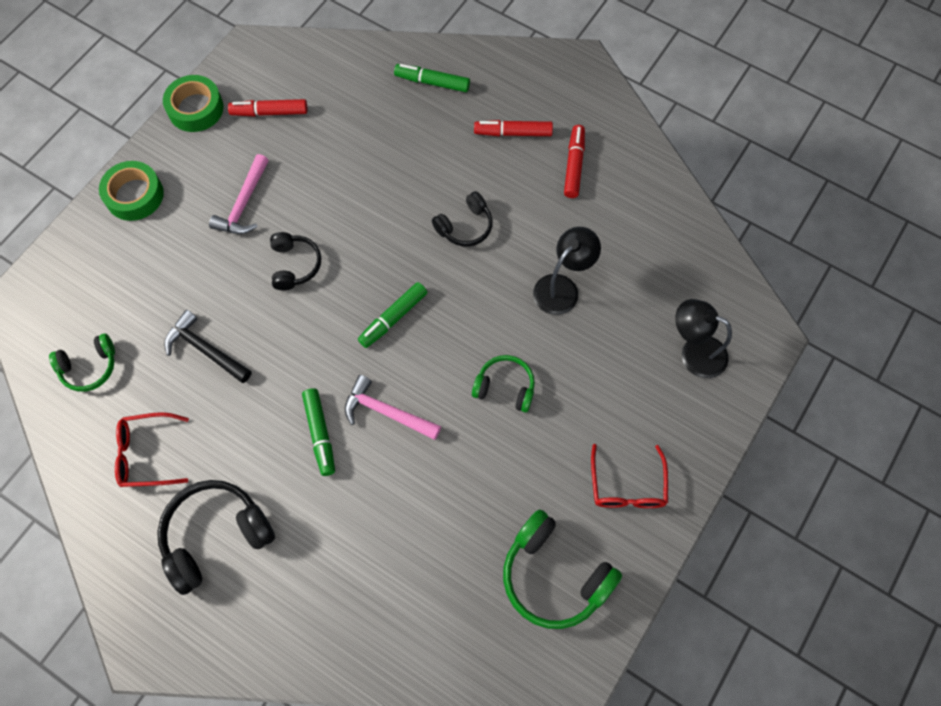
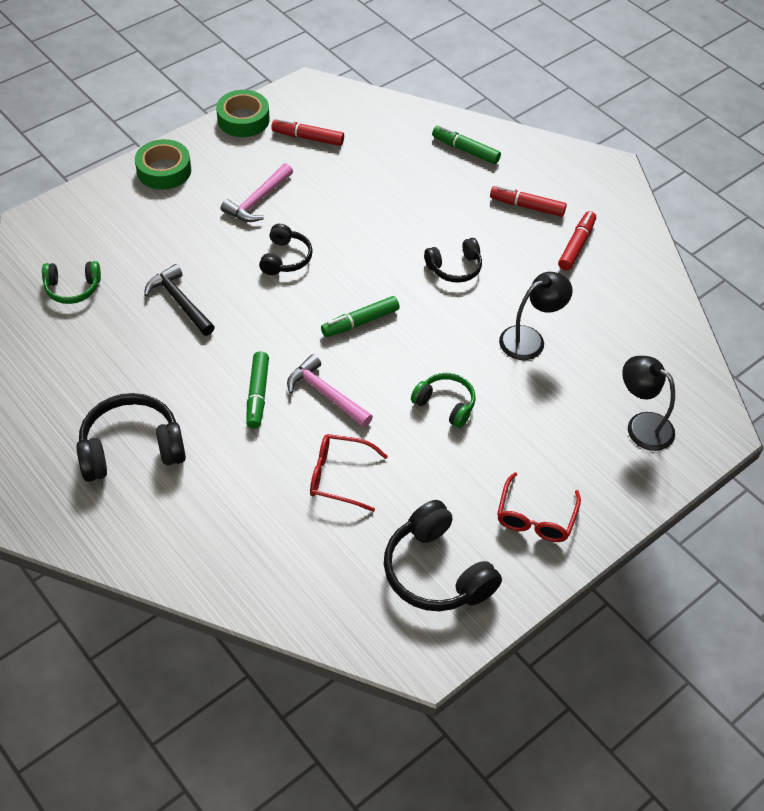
camera: 15 degrees right, 15 degrees down
red glasses [115,412,189,487] -> red glasses moved to [310,434,388,512]
green headphones [503,509,622,629] -> black headphones [384,500,502,611]

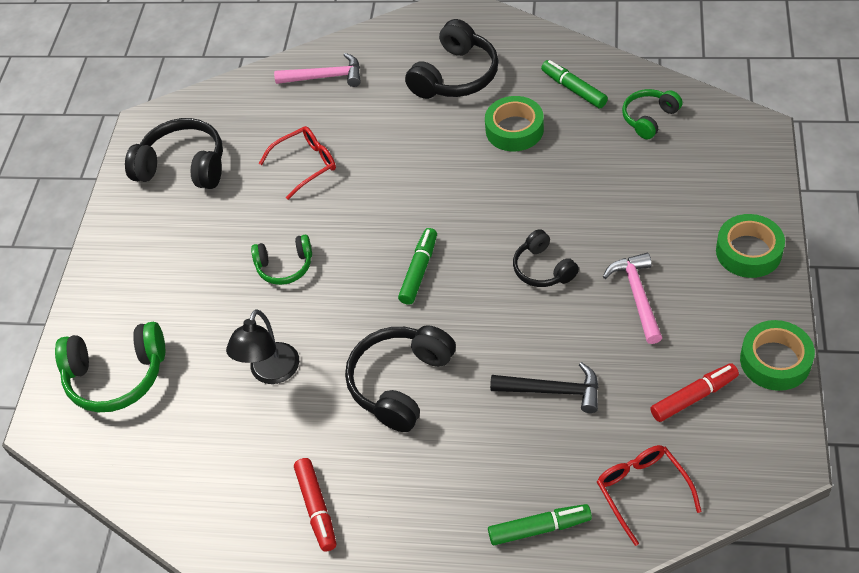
camera: 145 degrees right, 0 degrees up
black hammer [144,264,215,336] -> black hammer moved to [490,362,599,413]
green marker [246,351,269,429] -> green marker moved to [541,60,608,108]
pink hammer [287,354,373,427] -> pink hammer moved to [274,53,361,87]
black headphones [424,238,482,283] -> black headphones [345,325,456,432], size x1.66
red marker [490,185,567,217] -> none
red glasses [497,472,581,542] -> red glasses moved to [597,445,702,546]
black lamp [622,356,675,451] -> green headphones [55,322,165,412]
none -> green tape [485,96,544,151]

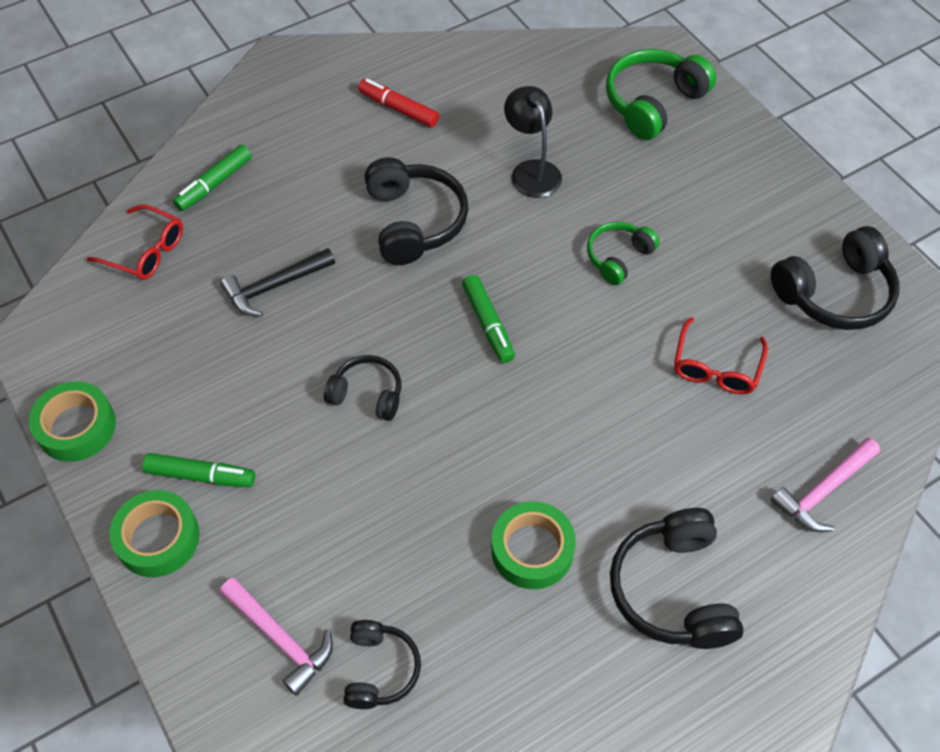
camera: 135 degrees right, 5 degrees up
green marker [541,60,608,108] -> green marker moved to [142,453,255,487]
pink hammer [603,253,662,344] -> pink hammer moved to [220,578,333,696]
green headphones [622,89,683,139] -> black headphones [343,620,421,709]
red marker [650,363,739,422] -> none

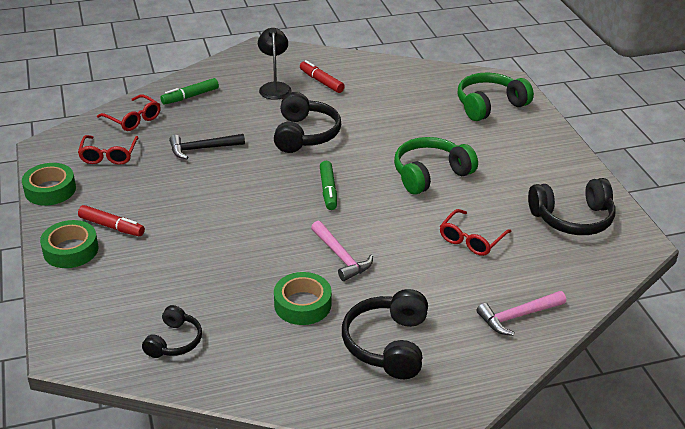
camera: 15 degrees right, 20 degrees down
green marker [142,453,255,487] -> red marker [78,205,145,236]
pink hammer [220,578,333,696] -> pink hammer moved to [311,221,373,281]
black headphones [324,355,401,421] -> none
black lamp [504,86,562,198] -> black lamp moved to [258,28,291,100]
green headphones [587,222,660,285] -> green headphones [394,137,478,195], size x1.66
none -> red glasses [78,135,139,165]

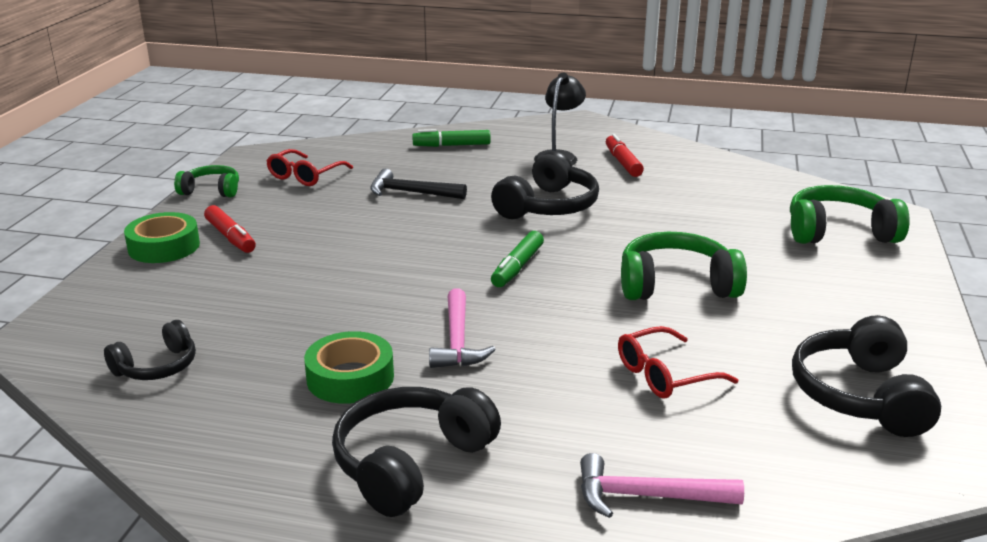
camera: 30 degrees right, 10 degrees down
green tape [22,163,76,205] -> green headphones [174,165,239,197]
red glasses [97,95,161,131] -> none
black headphones [528,178,615,235] -> black headphones turned 75 degrees clockwise [792,315,941,437]

